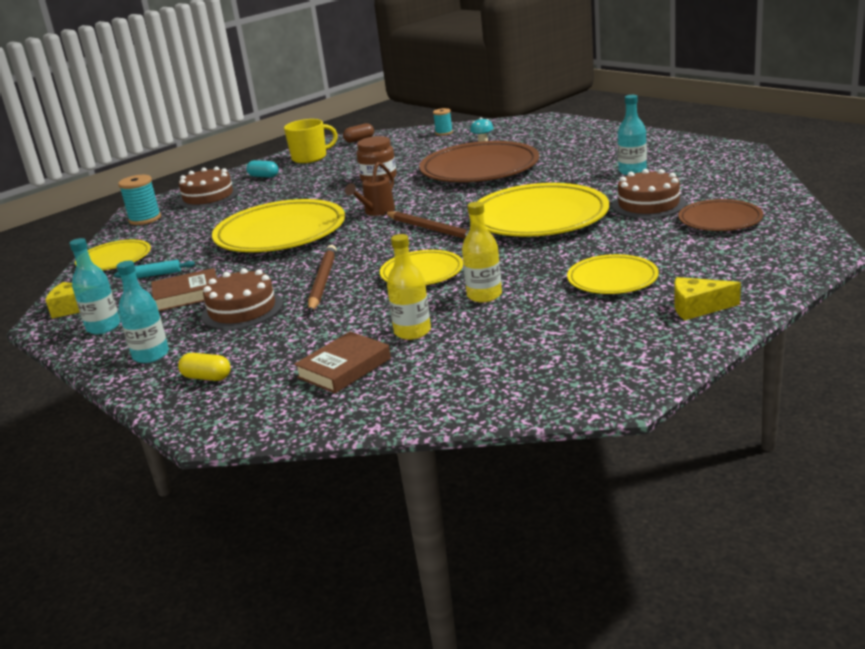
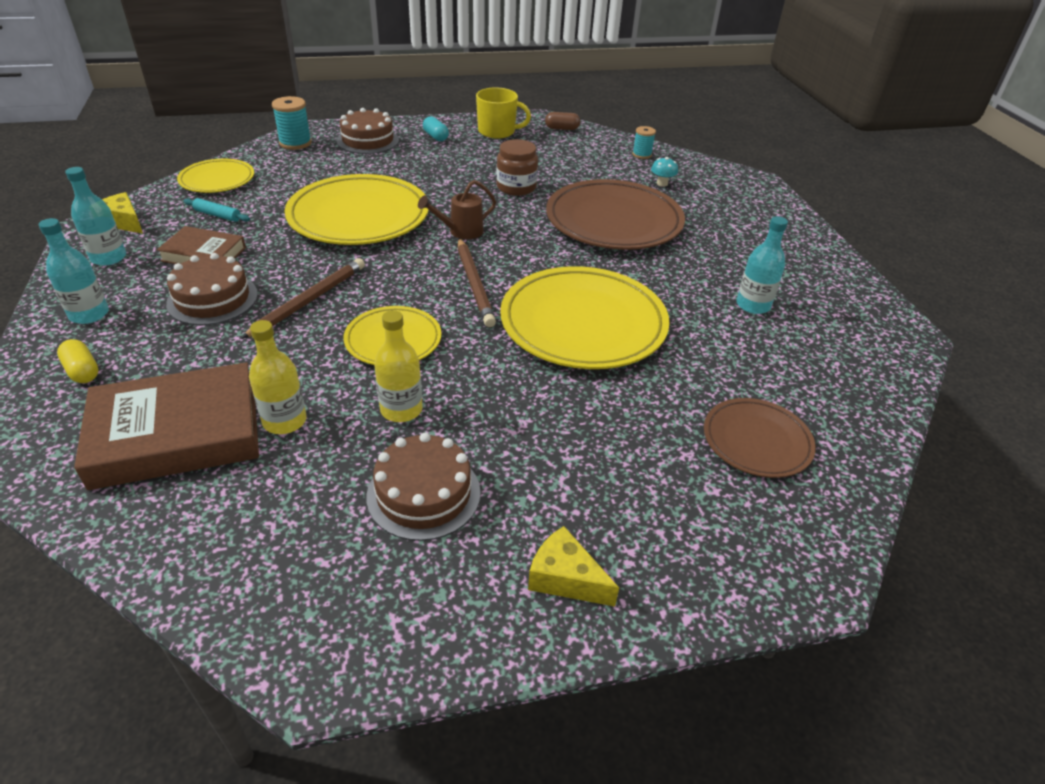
camera: 25 degrees right, 15 degrees up
brown book [294,331,391,393] -> brown book [74,362,259,490], size x1.75
yellow plate [567,254,659,294] -> none
brown cake [612,169,686,219] -> brown cake moved to [366,433,481,541]

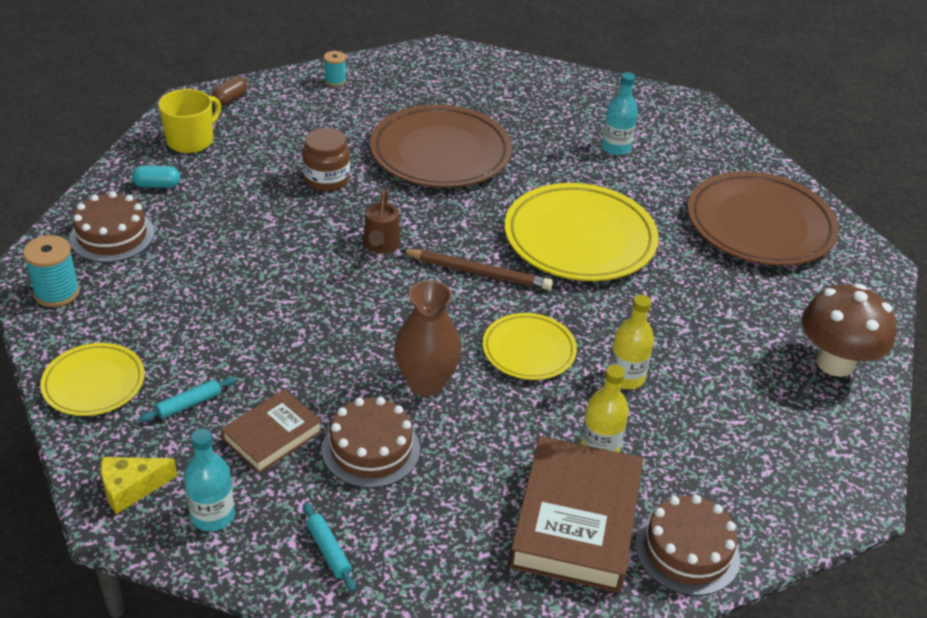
camera: 60 degrees left, 0 degrees up
turquoise bottle [39,218,109,324] -> turquoise rolling pin [303,503,356,592]
yellow capsule [57,339,99,383] -> none
brown pencil [241,258,365,339] -> brown vase [394,280,462,396]
yellow plate [285,174,429,245] -> none
brown cake [366,433,481,541] -> brown cake moved to [635,495,740,596]
yellow cheese [528,526,619,607] -> brown mushroom [802,284,896,377]
turquoise mushroom [651,157,678,187] -> none
brown plate [704,398,816,478] -> brown plate [687,171,839,266], size x1.82

